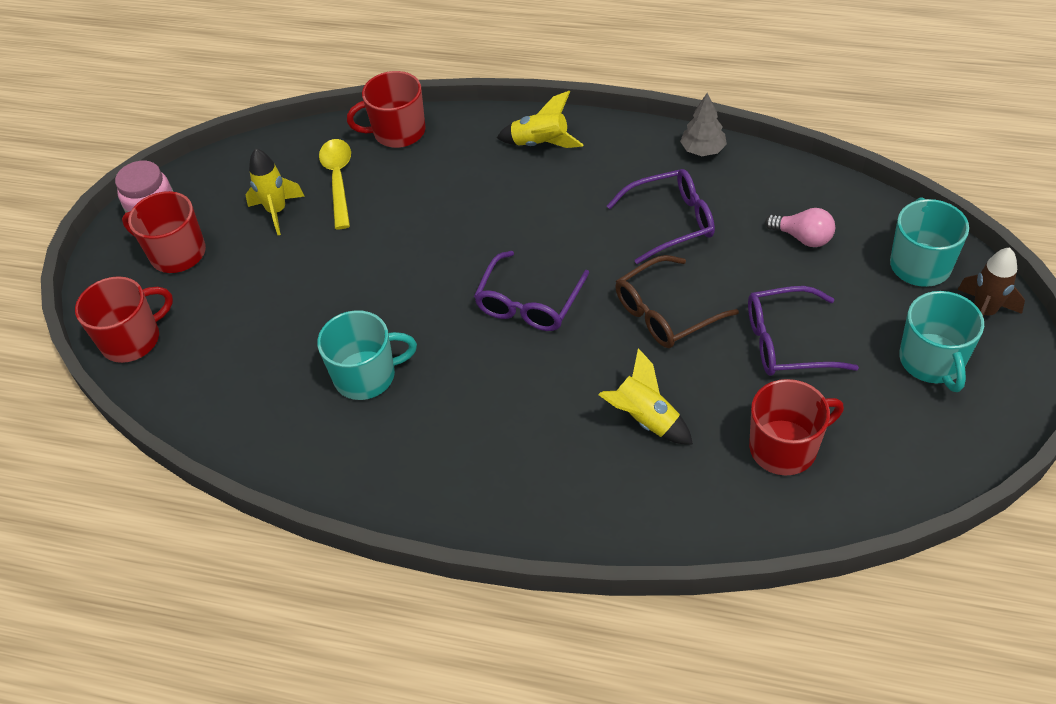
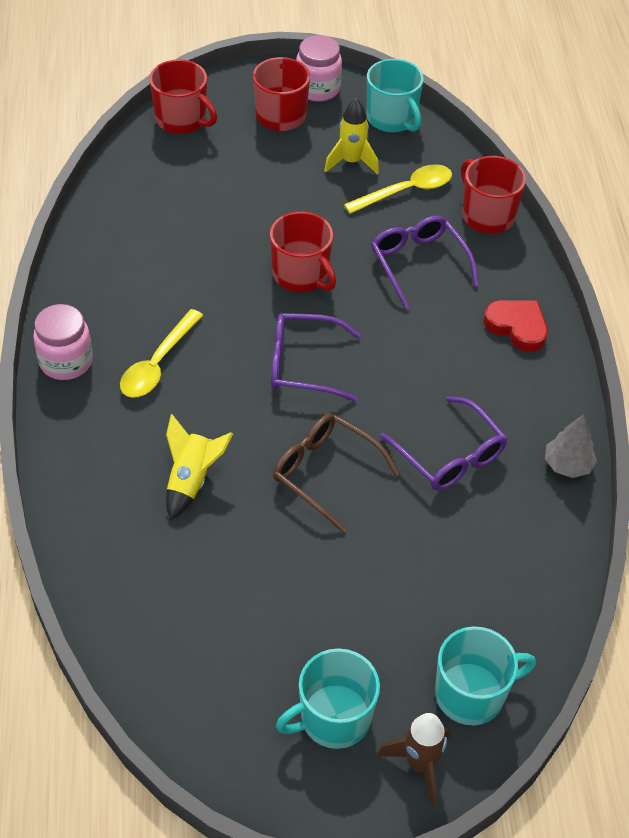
camera: 65 degrees right, 0 degrees up
turquoise mug [317,310,417,400] -> turquoise mug moved to [367,59,424,133]
yellow rocket [497,91,584,148] -> red heart [484,300,548,352]
purple glasses [748,286,859,376] -> purple glasses moved to [371,216,479,309]
red mug [749,379,844,475] -> red mug moved to [270,212,336,292]
pink light bulb [765,208,835,247] -> none
none -> pink jar [33,304,93,380]
none -> yellow spoon [120,309,203,398]

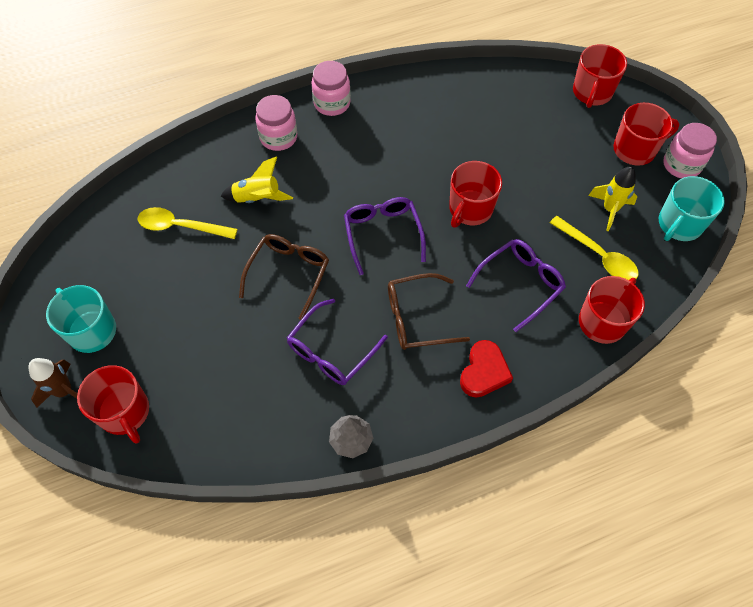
camera: 75 degrees right, 10 degrees up
yellow spoon [120,309,203,398] -> yellow spoon moved to [137,207,238,239]
turquoise mug [435,626,536,725] -> red mug [77,365,149,443]
none -> pink jar [255,95,297,151]
none -> brown glasses [388,273,470,350]

